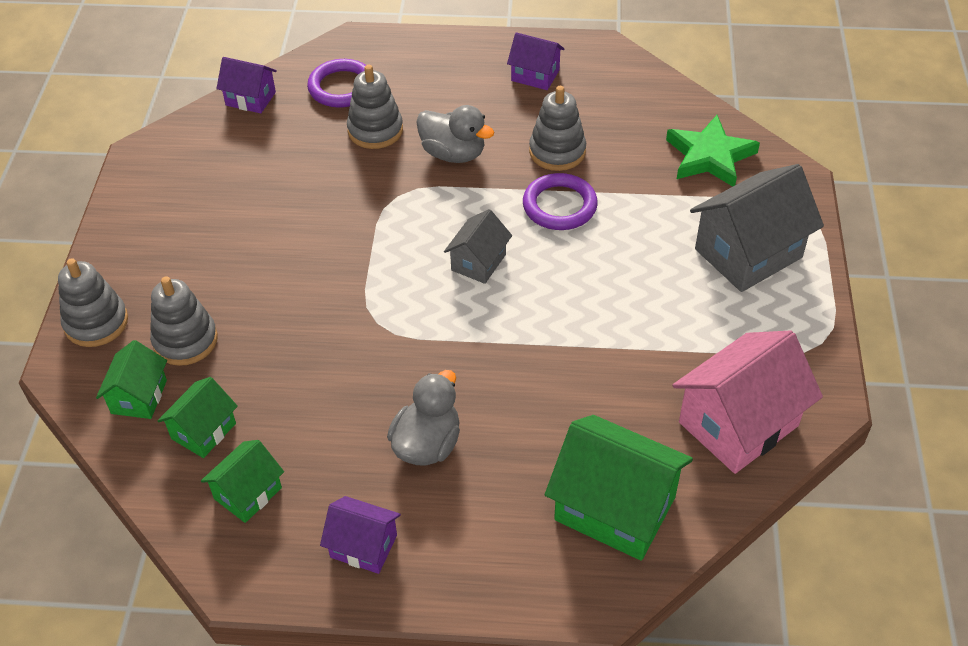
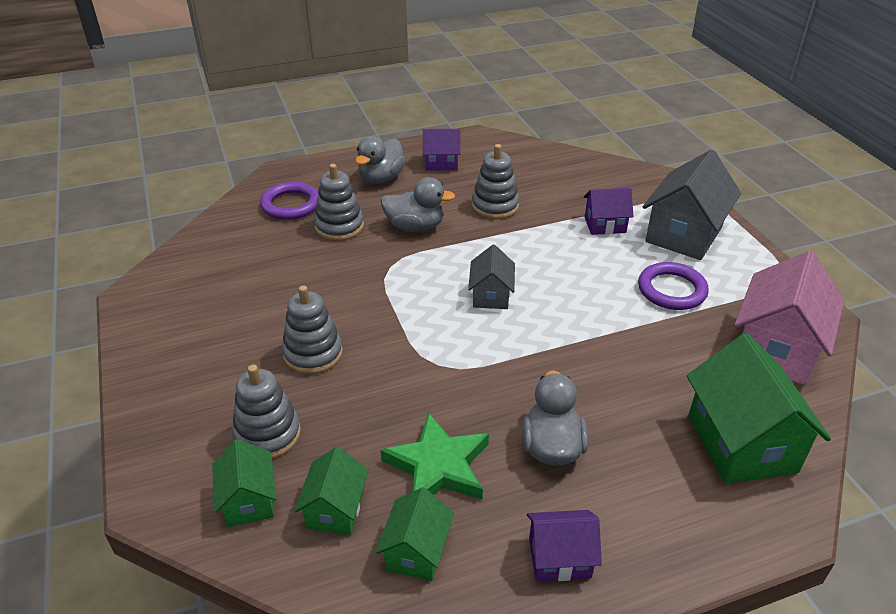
camera: 25 degrees left, 10 degrees down
grey stacking toy [58,258,128,347] -> grey stacking toy moved to [282,285,343,374]
purple house [216,57,277,113] -> purple house moved to [584,188,633,235]
purple ring [523,173,598,230] -> purple ring moved to [638,262,709,310]
green house [545,415,693,561] -> green house turned 75 degrees clockwise [687,333,831,484]
green star [666,115,760,187] -> green star moved to [380,412,489,500]
none -> grey duck [355,136,406,184]

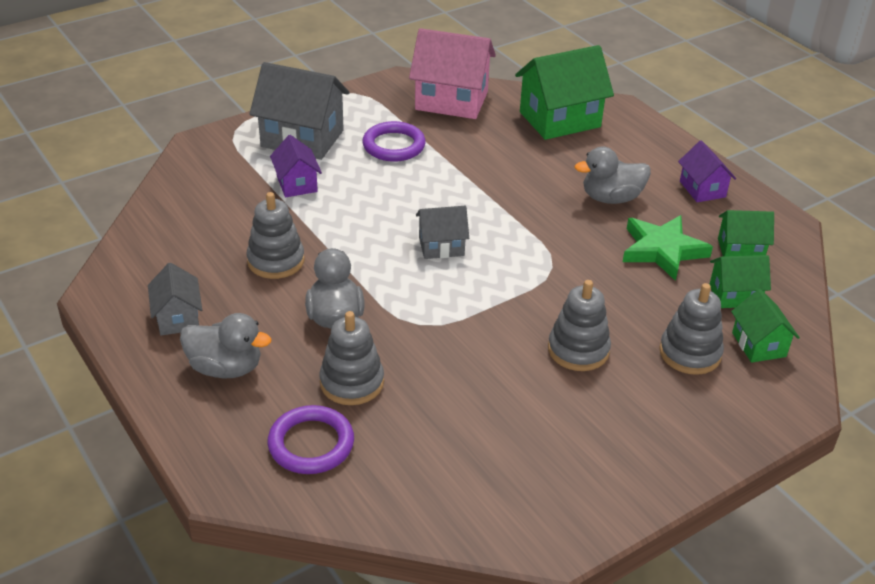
camera: 105 degrees left, 0 degrees up
green house [212,439,276,527] -> green house turned 75 degrees counterclockwise [731,289,800,363]
purple house [423,129,460,170] -> grey house [148,263,202,336]

